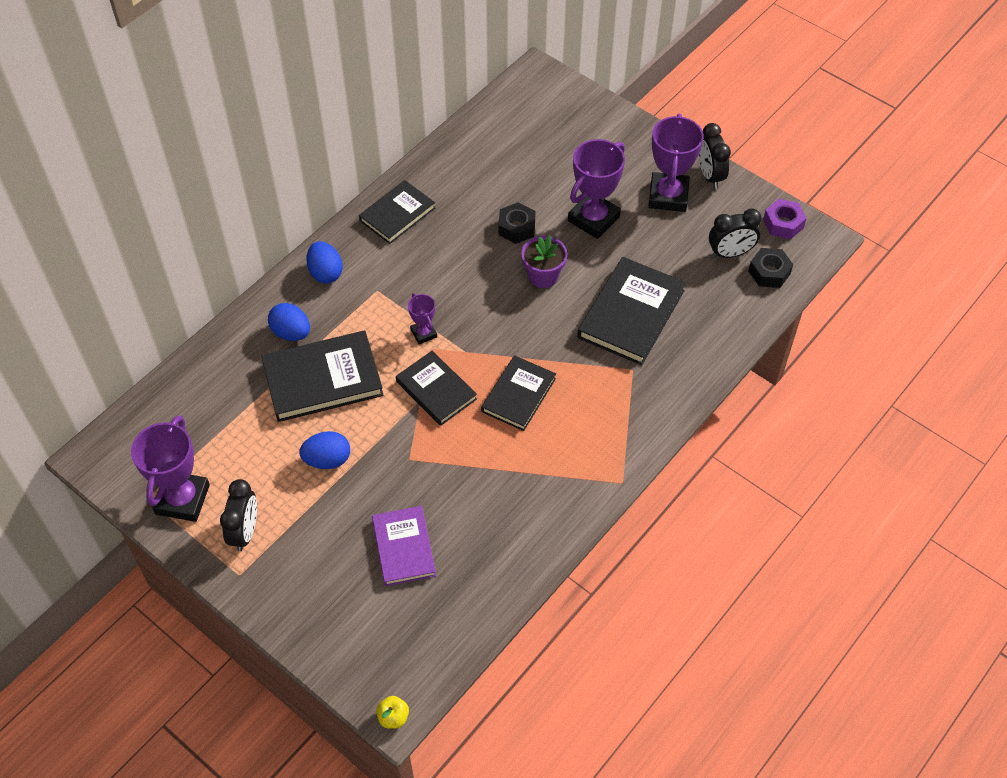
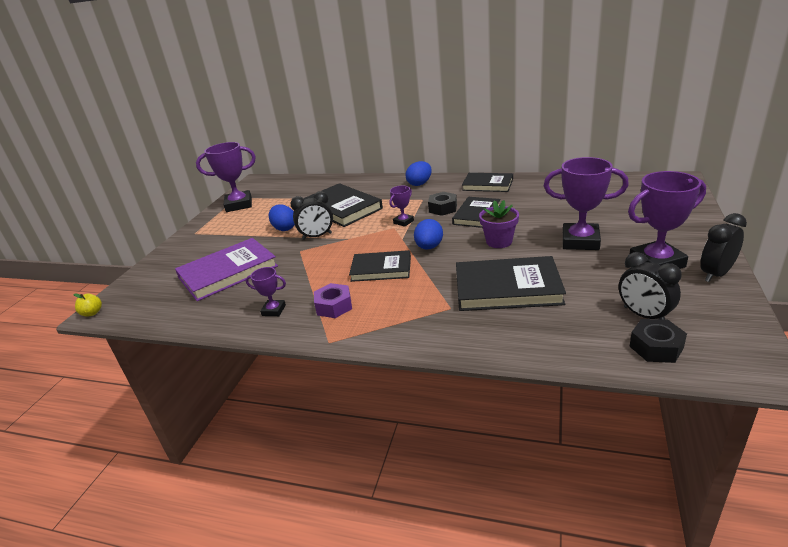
camera: 70 degrees right, 25 degrees down
black clock [220,479,257,551] -> black clock moved to [291,191,333,240]
blue egg [268,303,310,341] -> blue egg moved to [414,219,443,250]
purple book [372,506,436,586] -> purple book [175,238,278,301], size x1.54
black book [396,351,477,426] -> black book moved to [452,197,501,228]
black nut [499,202,536,244] -> black nut moved to [428,192,457,216]
purple nut [763,199,807,239] -> purple nut moved to [314,283,352,318]
none -> purple trophy [246,267,286,316]

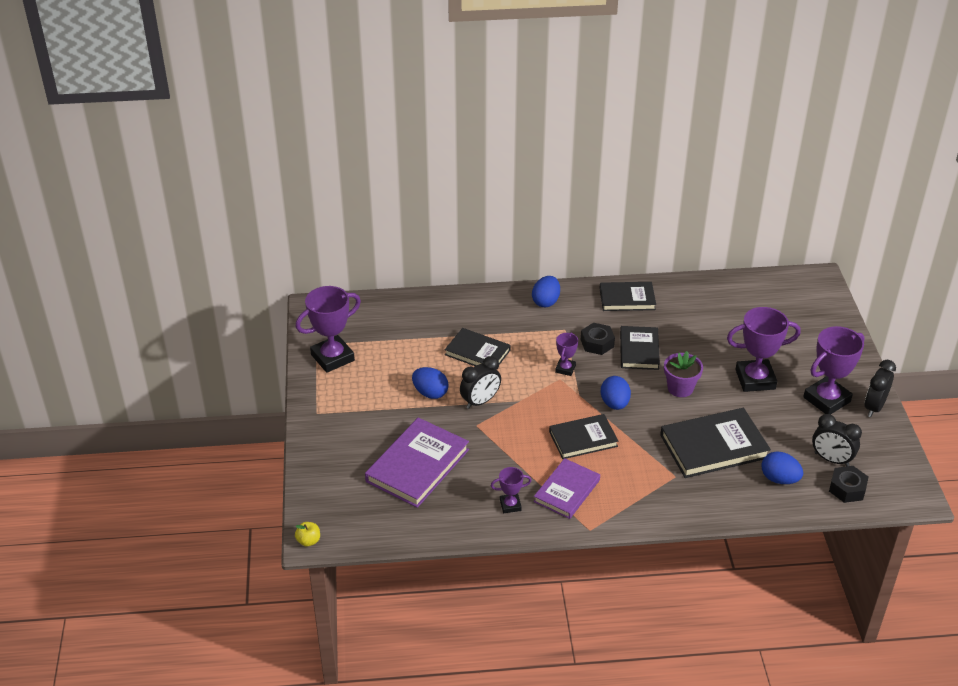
camera: 25 degrees left, 10 degrees up
black book [304,183,383,227] -> black book [445,328,511,366], size x0.65
purple nut [314,283,352,318] -> purple book [534,458,600,519]
none -> blue egg [762,451,803,484]

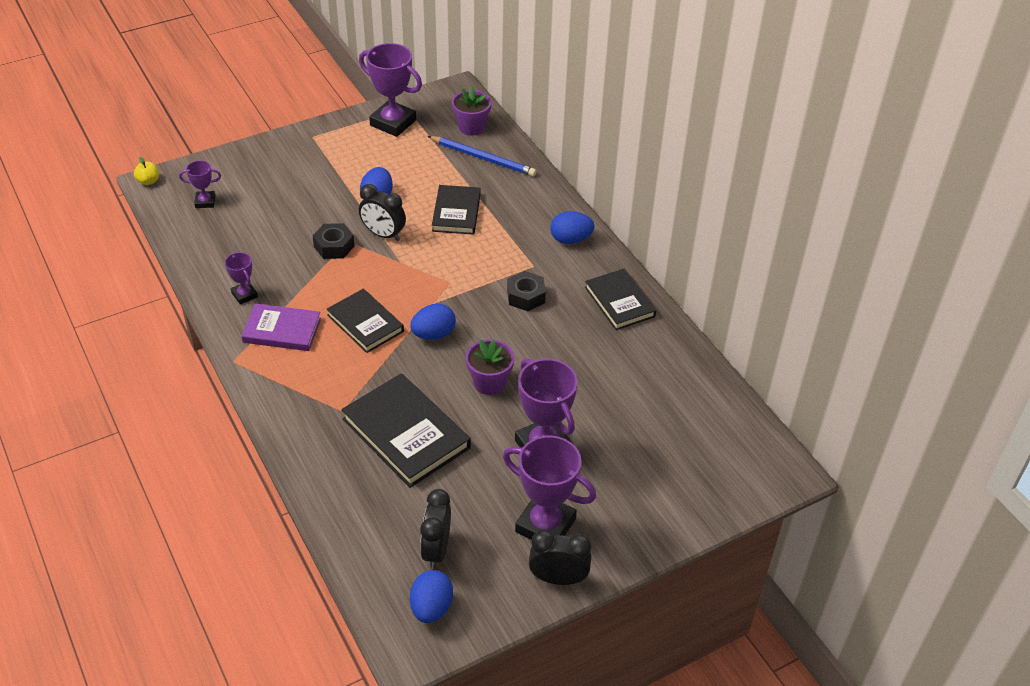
camera: 65 degrees right, 5 degrees up
purple book [365,417,469,508] -> none
purple trophy [555,332,578,376] -> purple trophy moved to [179,160,221,208]
black book [620,326,660,370] -> none
blue egg [762,451,803,484] -> blue egg moved to [410,570,453,623]
black nut [829,466,869,503] -> black nut moved to [313,223,355,259]
none -> blue pencil [428,136,536,176]
none -> purple flower pot [452,86,491,136]

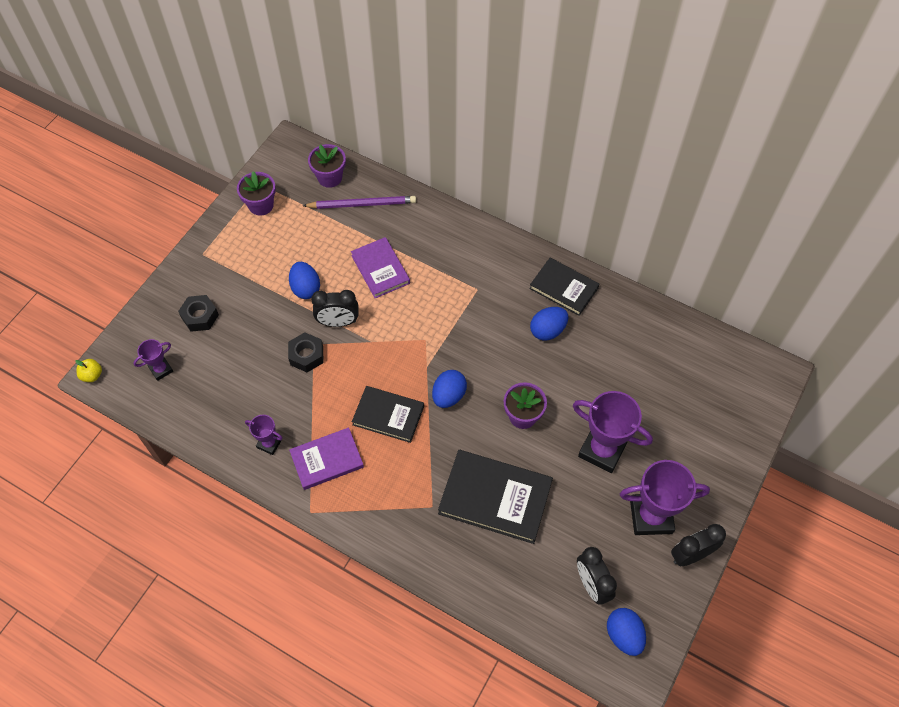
camera: 30 degrees left, 15 degrees up
purple trophy [359,43,422,137] -> purple flower pot [237,171,276,216]
blue pencil [428,136,536,176] -> purple pencil [303,196,416,209]
black book [432,185,481,235] -> purple book [351,237,410,298]
black nut [507,271,546,311] -> black nut moved to [178,295,219,332]
blue egg [550,211,594,244] -> blue egg moved to [530,307,568,341]

